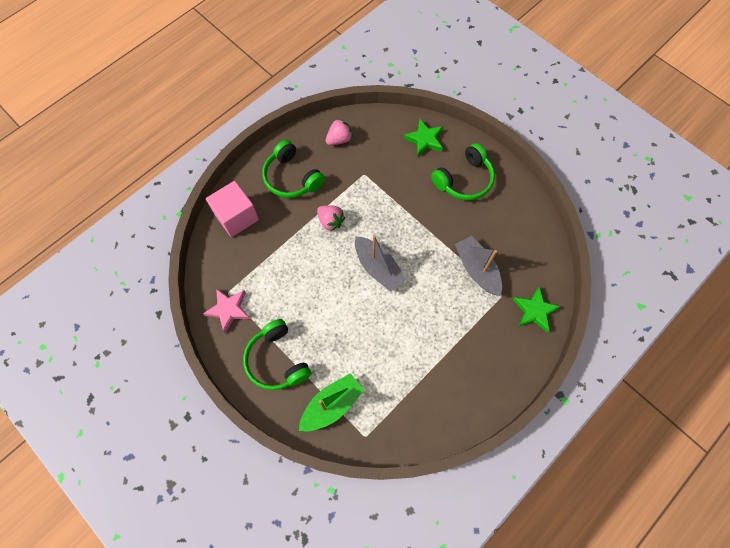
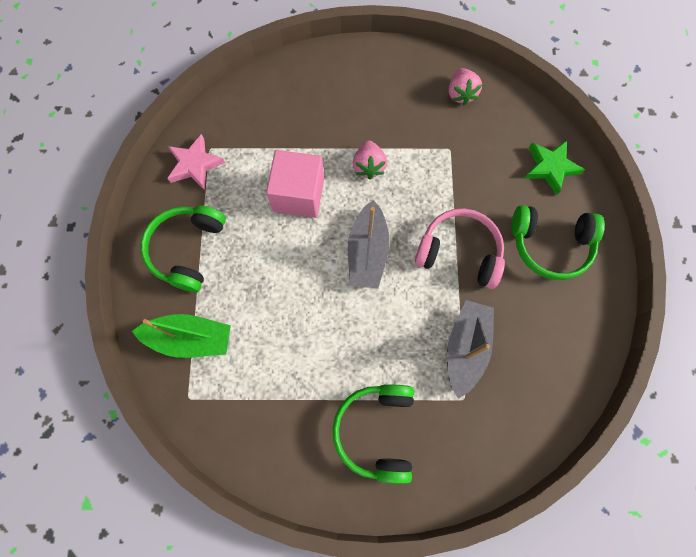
camera: 45 degrees right, 5 degrees up
pink cube [206,181,259,237] -> pink cube moved to [266,150,324,218]
green headphones [262,140,325,198] -> green headphones moved to [332,384,414,484]
pink strawberry [326,118,353,145] -> pink strawberry turned 75 degrees clockwise [449,68,482,105]
green star [513,287,561,332] -> none
none -> pink headphones [415,208,505,289]

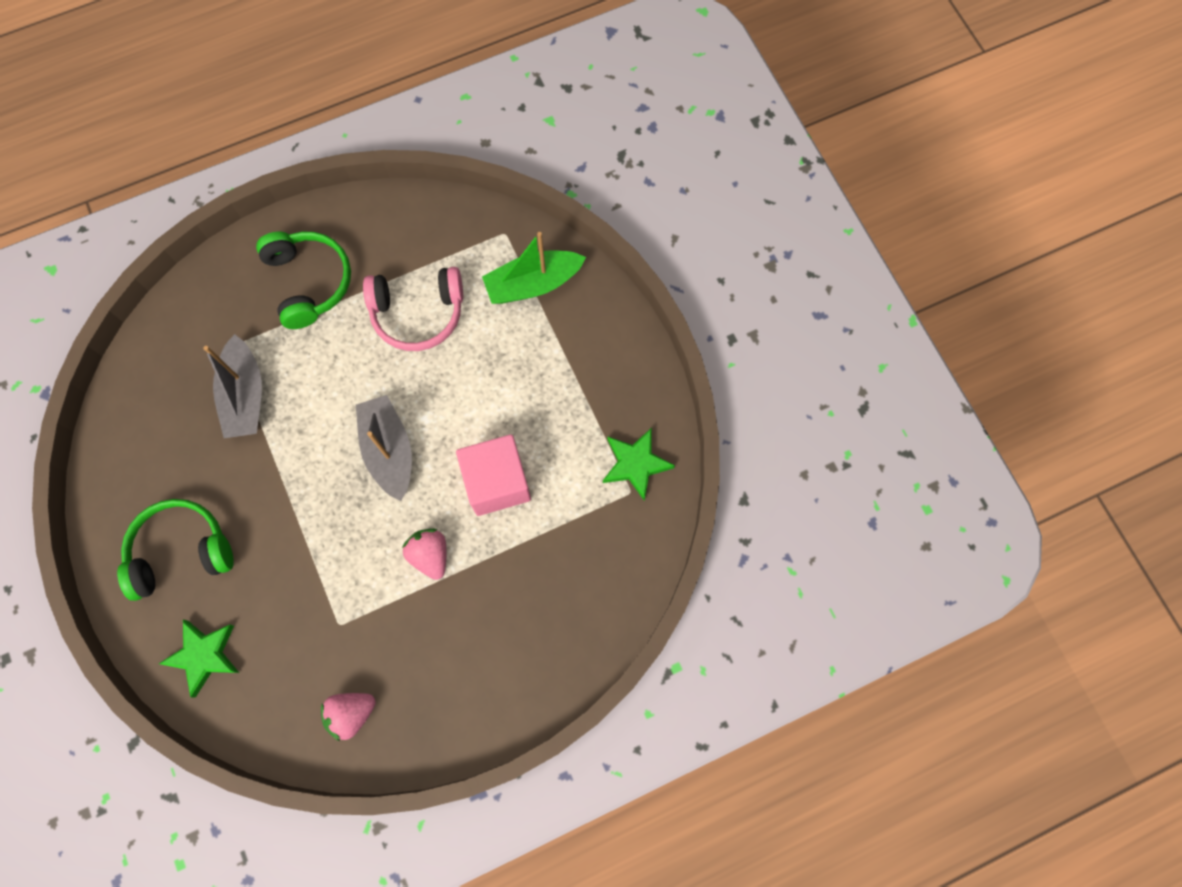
camera: 155 degrees right, 0 degrees up
green headphones [141,205,226,292] -> none
pink star [167,134,225,190] -> green star [603,428,675,500]
pink headphones [415,208,505,289] -> pink headphones moved to [363,267,463,351]
pink strawberry [449,68,482,105] -> pink strawberry turned 90 degrees counterclockwise [321,693,376,741]

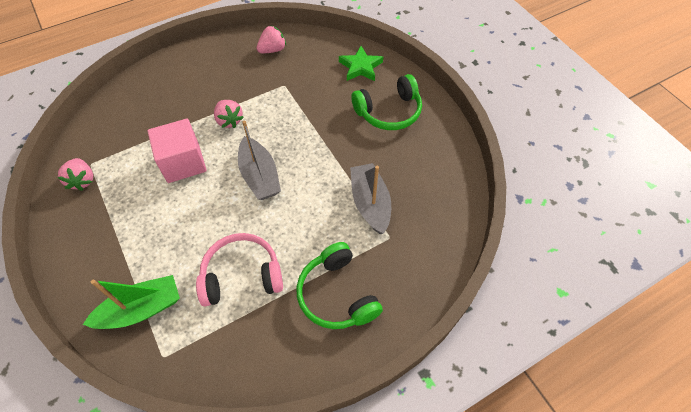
camera: 175 degrees right, 15 degrees down
green star [603,428,675,500] -> pink strawberry [58,158,93,191]

